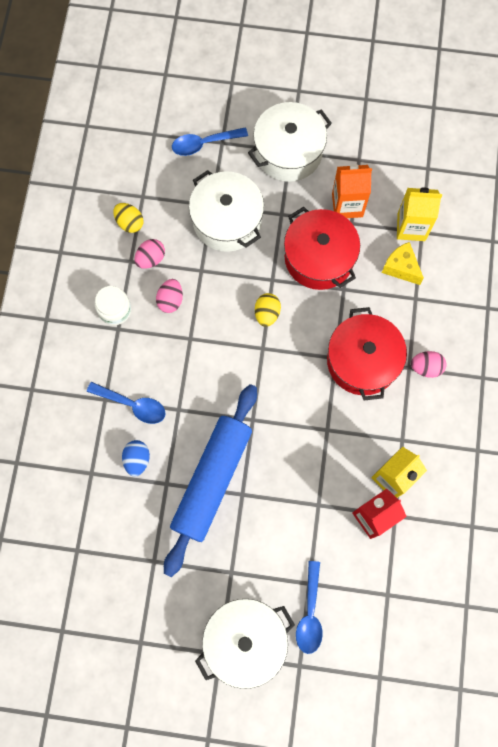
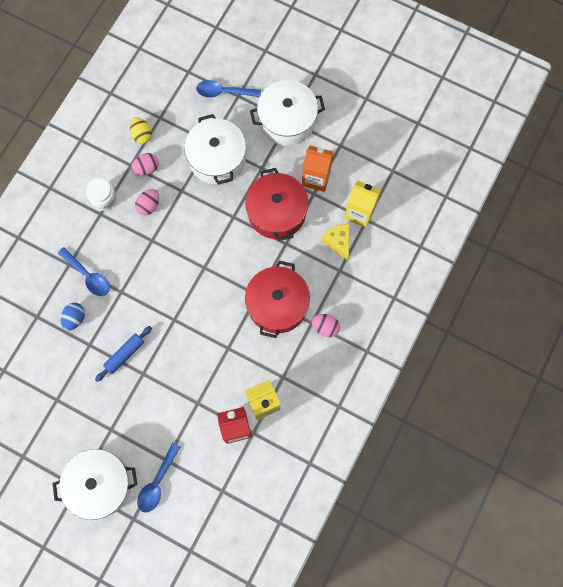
camera: 20 degrees right, 0 degrees up
blue rolling pin [164,384,257,577] -> blue rolling pin [95,326,152,382], size x0.45
yellow egg [255,293,281,327] -> none

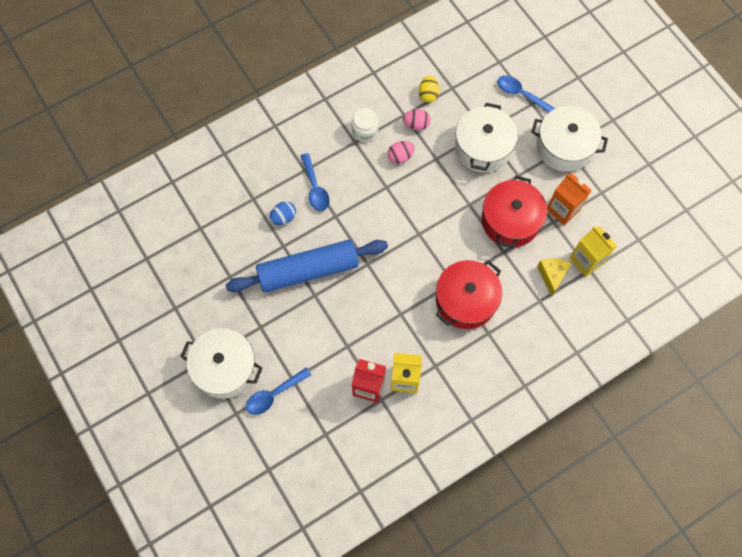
camera: 30 degrees right, 5 degrees down
blue rolling pin [95,326,152,382] -> blue rolling pin [226,240,388,292], size x2.20
pink egg [311,314,340,337] -> none

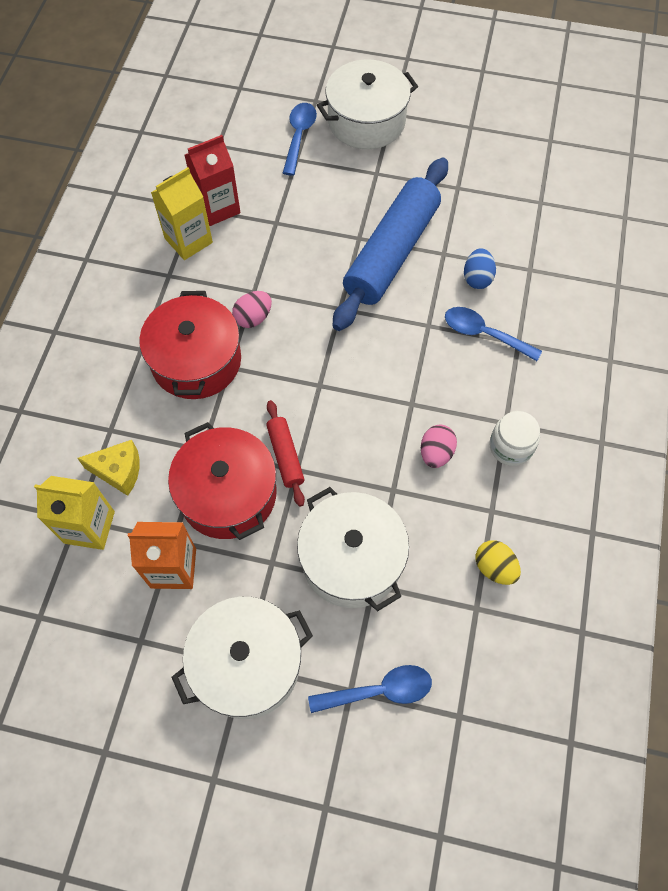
camera: 135 degrees right, 5 degrees down
pink egg [403,109,431,130] -> pink egg moved to [232,291,272,328]
yellow cheese [537,258,572,297] -> yellow cheese turned 45 degrees counterclockwise [77,440,140,496]
none -> red rolling pin [266,400,305,507]

